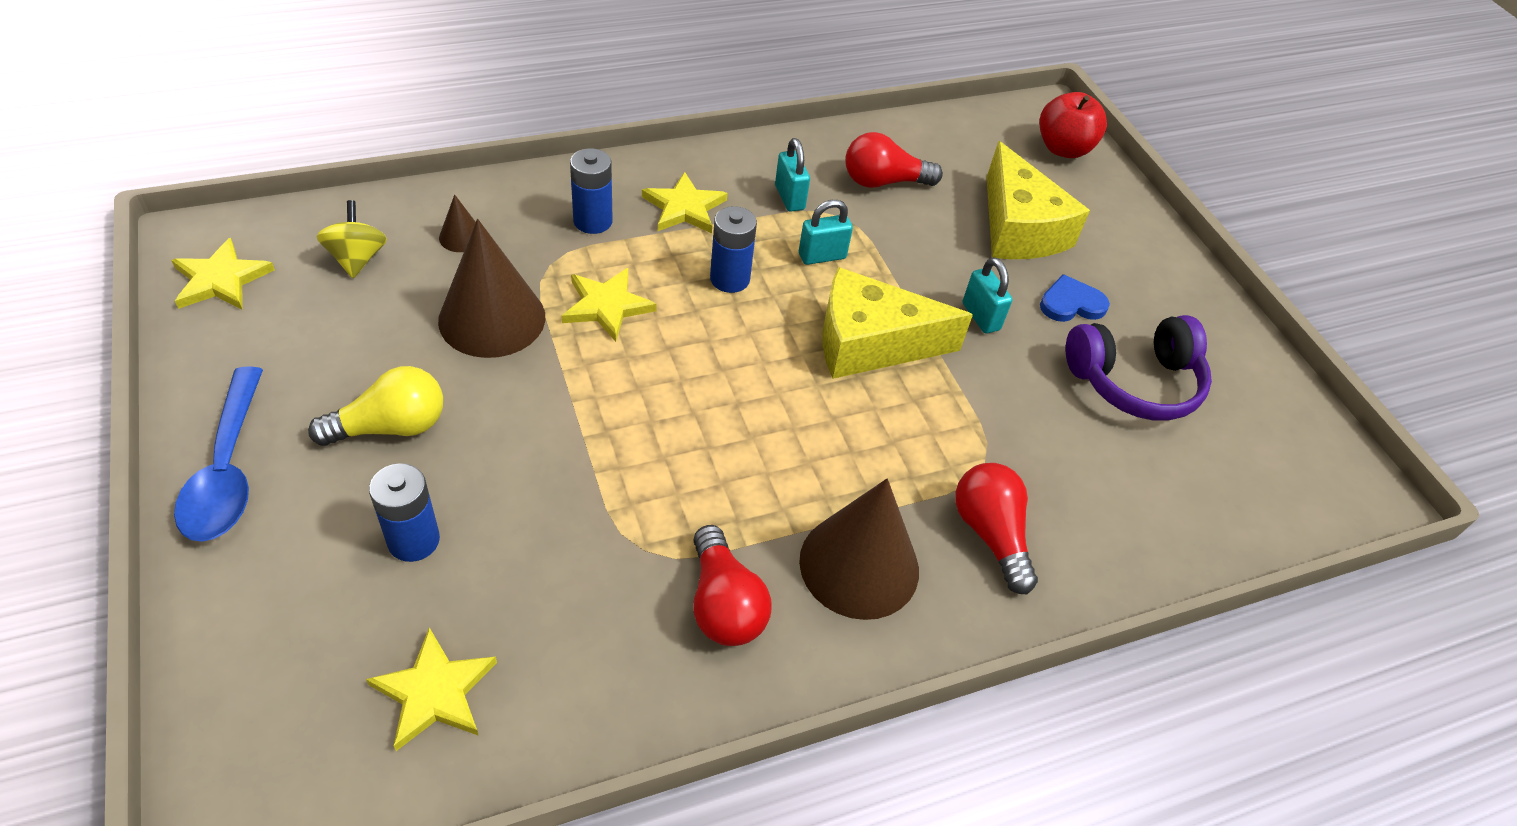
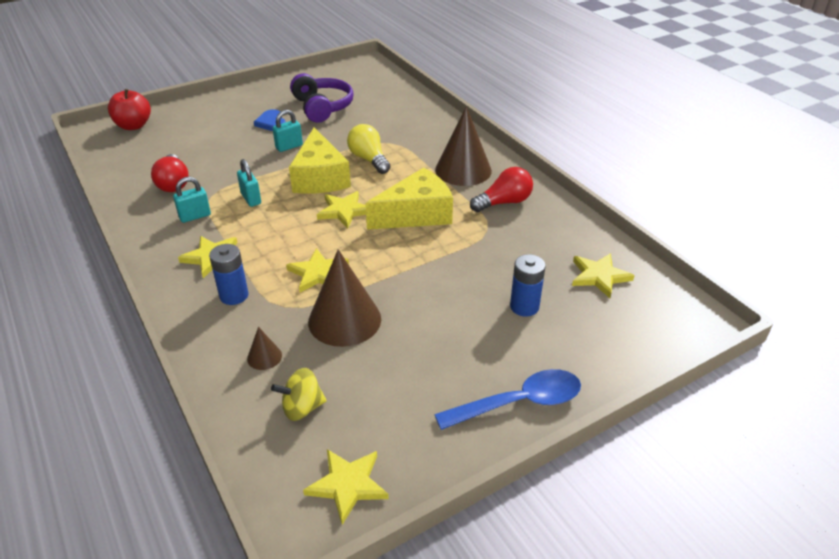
camera: 95 degrees left, 10 degrees down
yellow light bulb [308,366,443,446] -> yellow light bulb moved to [347,124,391,174]
blue battery [710,206,757,293] -> none
red light bulb [956,463,1038,594] -> none
yellow cheese [987,141,1090,259] -> yellow cheese moved to [365,167,453,230]
none -> yellow star [317,191,366,228]

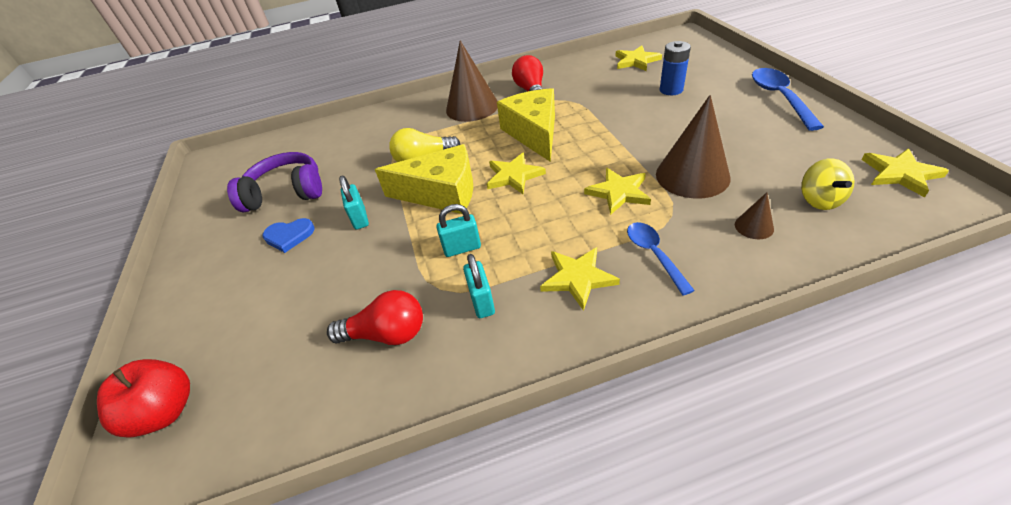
camera: 70 degrees left, 5 degrees up
blue battery [209,244,249,305] -> blue spoon [627,222,695,296]

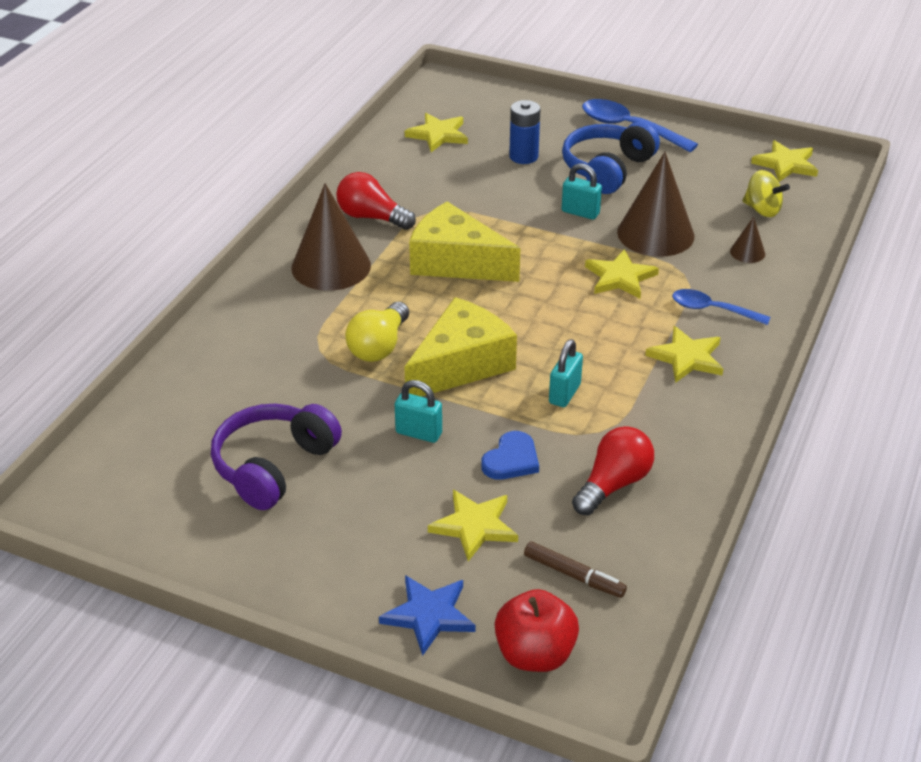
camera: 55 degrees left, 5 degrees down
blue heart [263,218,315,253] -> blue heart moved to [481,431,539,480]
turquoise padlock [463,254,495,318] -> turquoise padlock moved to [562,163,602,220]
yellow star [487,152,546,194] -> yellow star moved to [428,490,518,561]
none -> blue star [379,575,476,656]
none -> brown marker [524,541,627,598]
none -> blue headphones [562,122,660,194]

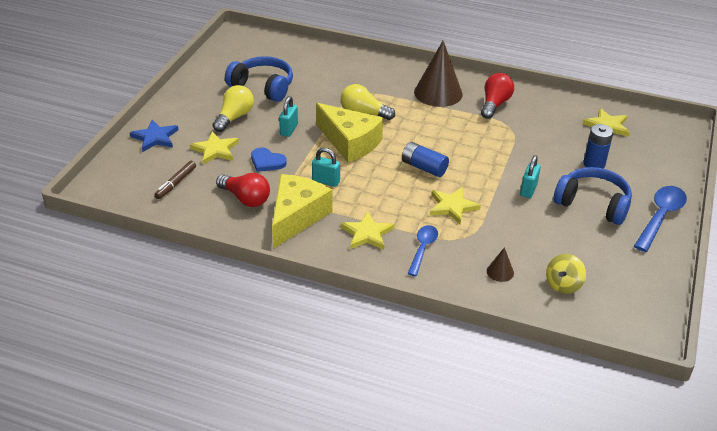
camera: 85 degrees right, 0 degrees up
purple headphones [211,404,342,510] -> blue headphones [225,56,293,102]
yellow cheese [409,201,520,282] -> yellow cheese moved to [272,174,332,249]
red apple [495,589,579,672] -> none
brown cone [617,152,695,257] -> none
yellow star [751,140,818,182] -> none
none -> yellow light bulb [213,85,254,132]
none -> blue battery [402,142,449,177]

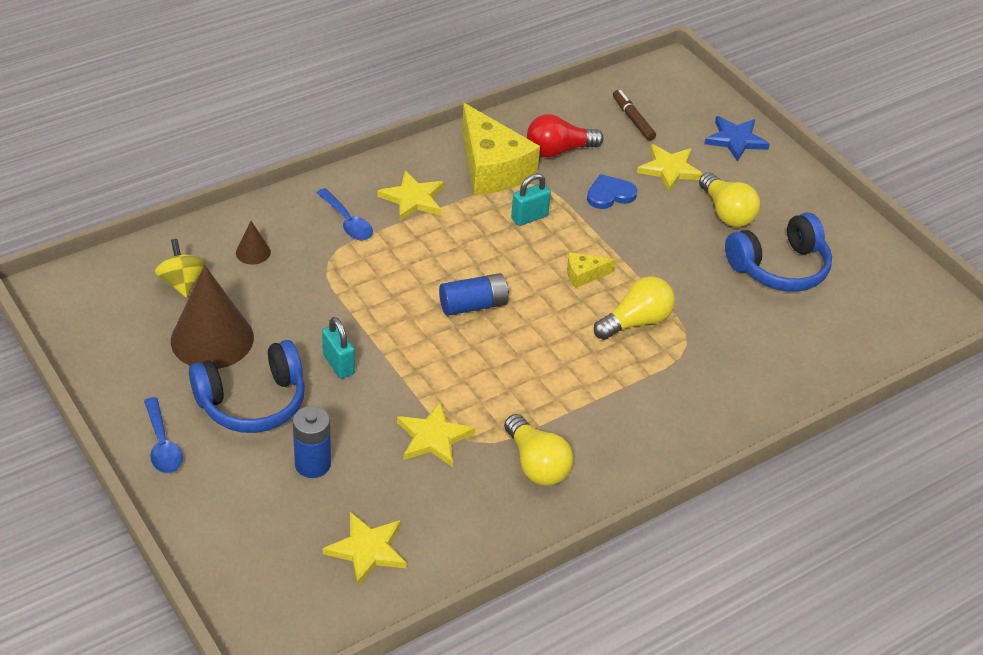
camera: 125 degrees right, 5 degrees up
turquoise padlock [279,96,298,137] -> none
yellow cheese [316,103,383,163] -> yellow cheese [567,252,616,288], size x0.44
brown cone [414,41,463,107] -> brown cone moved to [171,265,254,369]
yellow star [430,187,481,224] -> yellow star moved to [397,401,475,467]
red light bulb [481,73,514,119] -> yellow light bulb [504,414,573,486]
blue spoon [634,186,687,252] -> blue spoon [144,397,183,473], size x0.65

